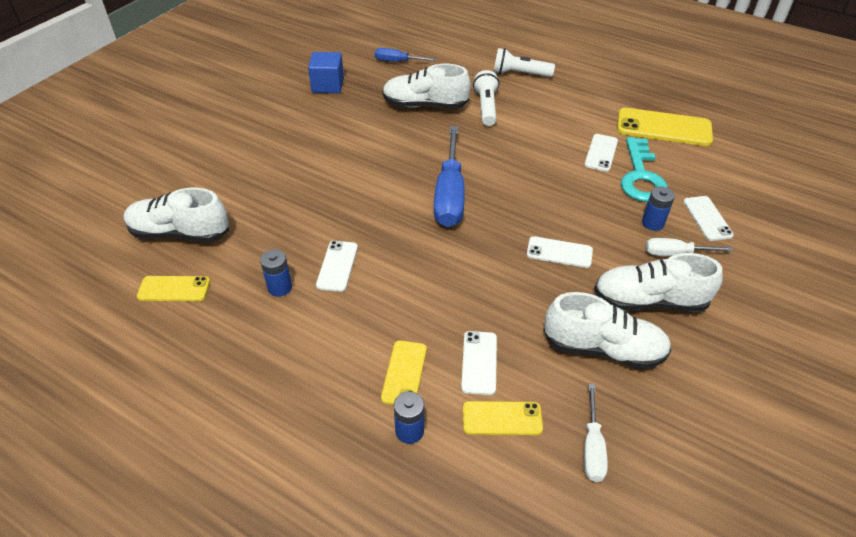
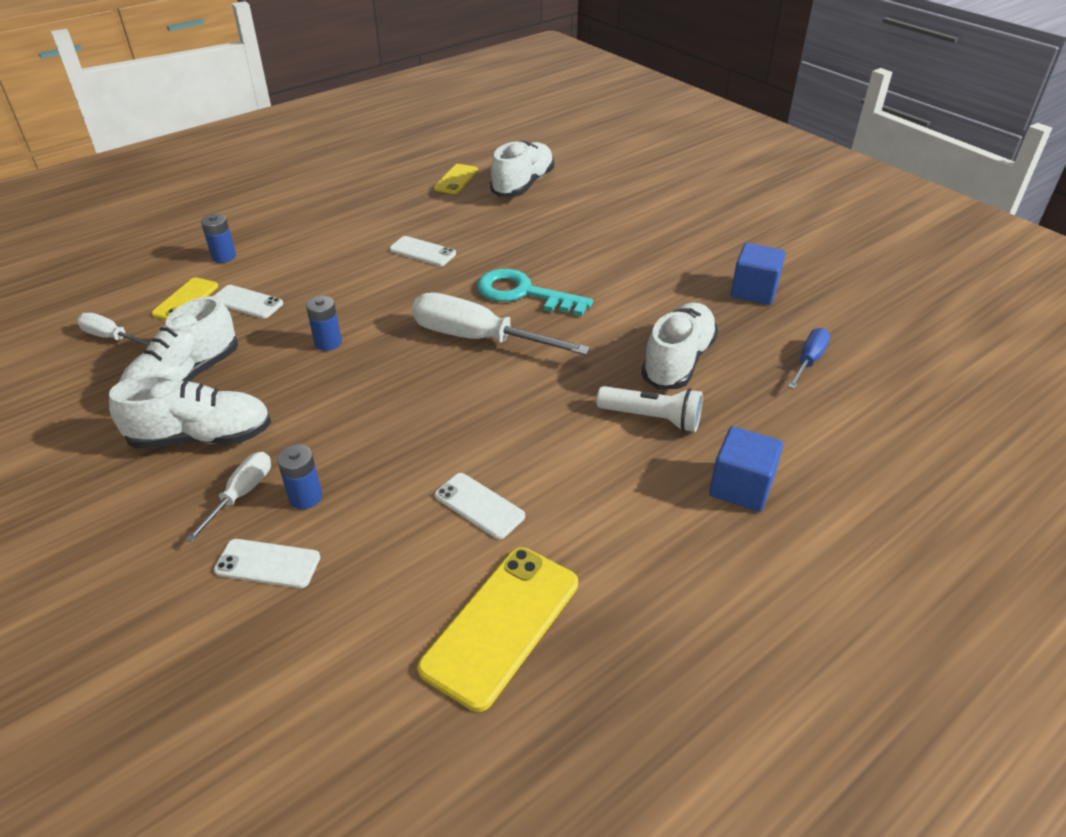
camera: 110 degrees right, 5 degrees down
blue battery [260,249,292,297] -> blue battery moved to [306,296,342,351]
yellow phone [381,340,427,405] -> none
blue screwdriver [434,126,465,227] -> white screwdriver [412,293,590,355]
white flashlight [494,48,555,77] -> blue cube [709,426,783,512]
white phone [527,236,593,268] -> none
white shoe [594,253,722,312] -> white shoe turned 60 degrees clockwise [109,374,271,449]
turquoise key [621,137,668,202] -> turquoise key moved to [477,269,593,316]

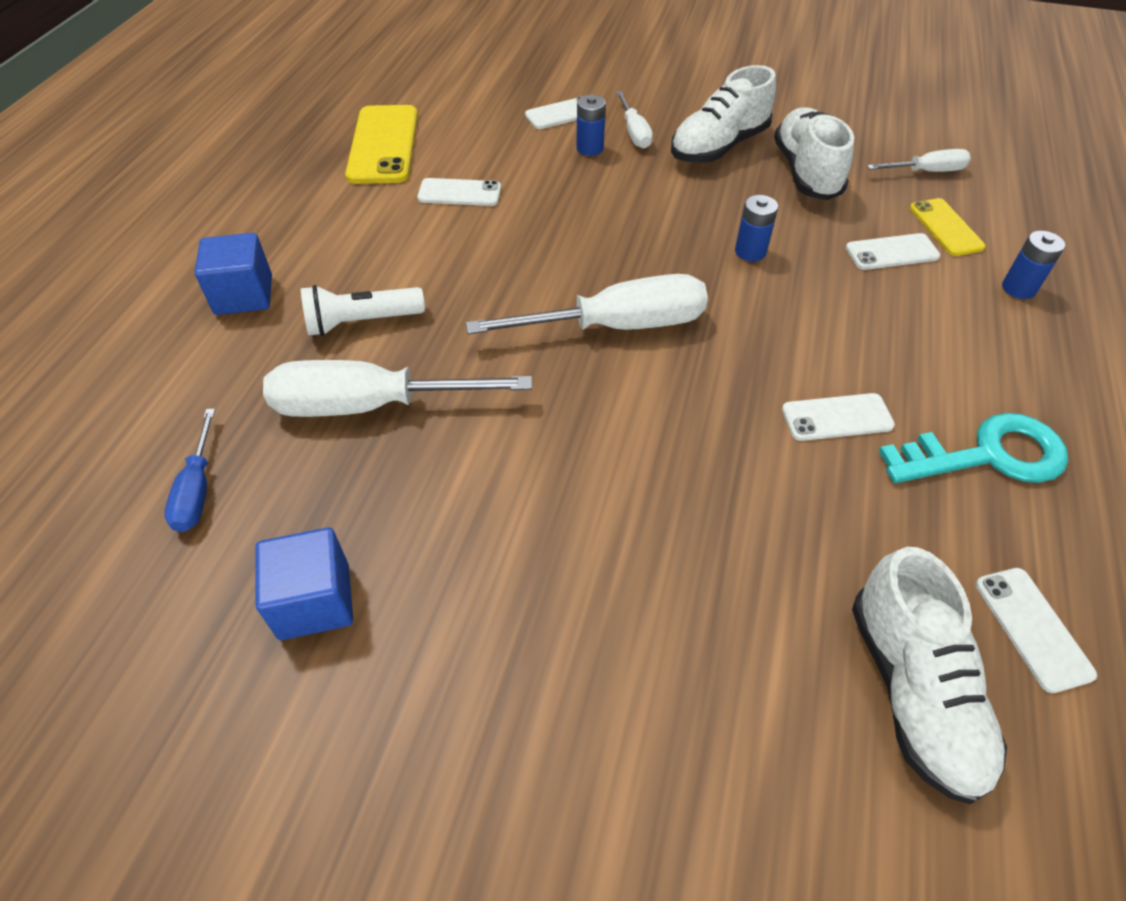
camera: 145 degrees right, 10 degrees up
yellow phone [434,164,478,194] -> white phone [976,568,1097,693]
turquoise key [477,269,593,316] -> turquoise key moved to [878,413,1068,483]
white shoe [641,302,718,389] -> white screwdriver [263,360,532,417]

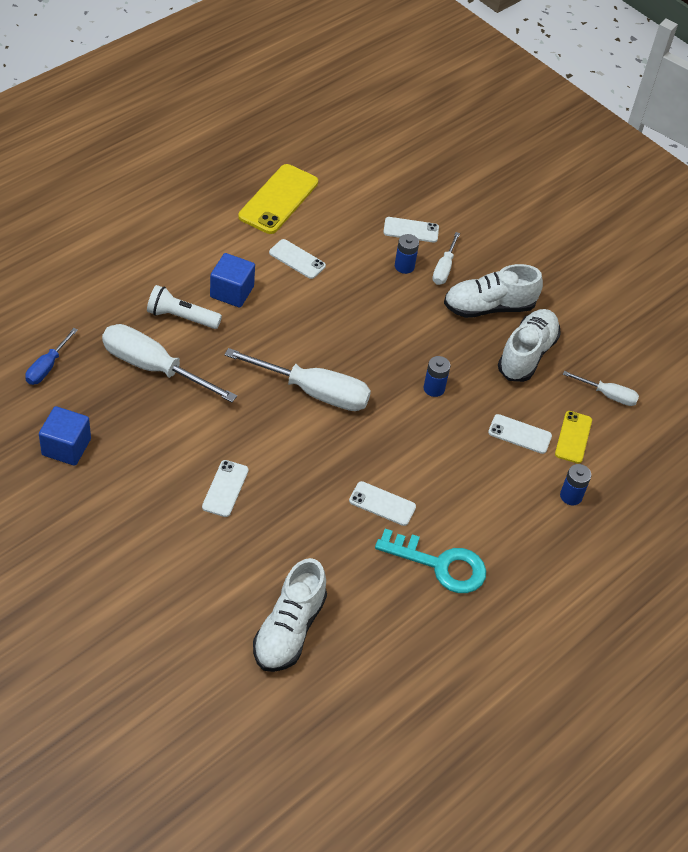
camera: 25 degrees right, 0 degrees up
blue cube [195,233,272,315] -> blue cube moved to [210,253,255,308]
white phone [976,568,1097,693] -> white phone moved to [202,460,249,517]

